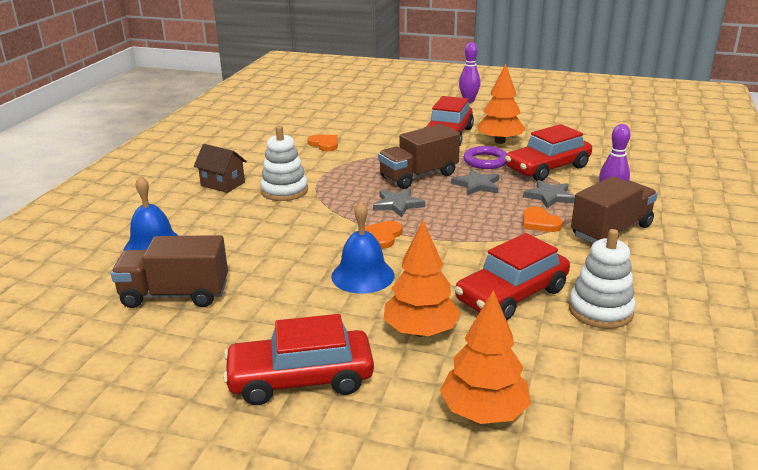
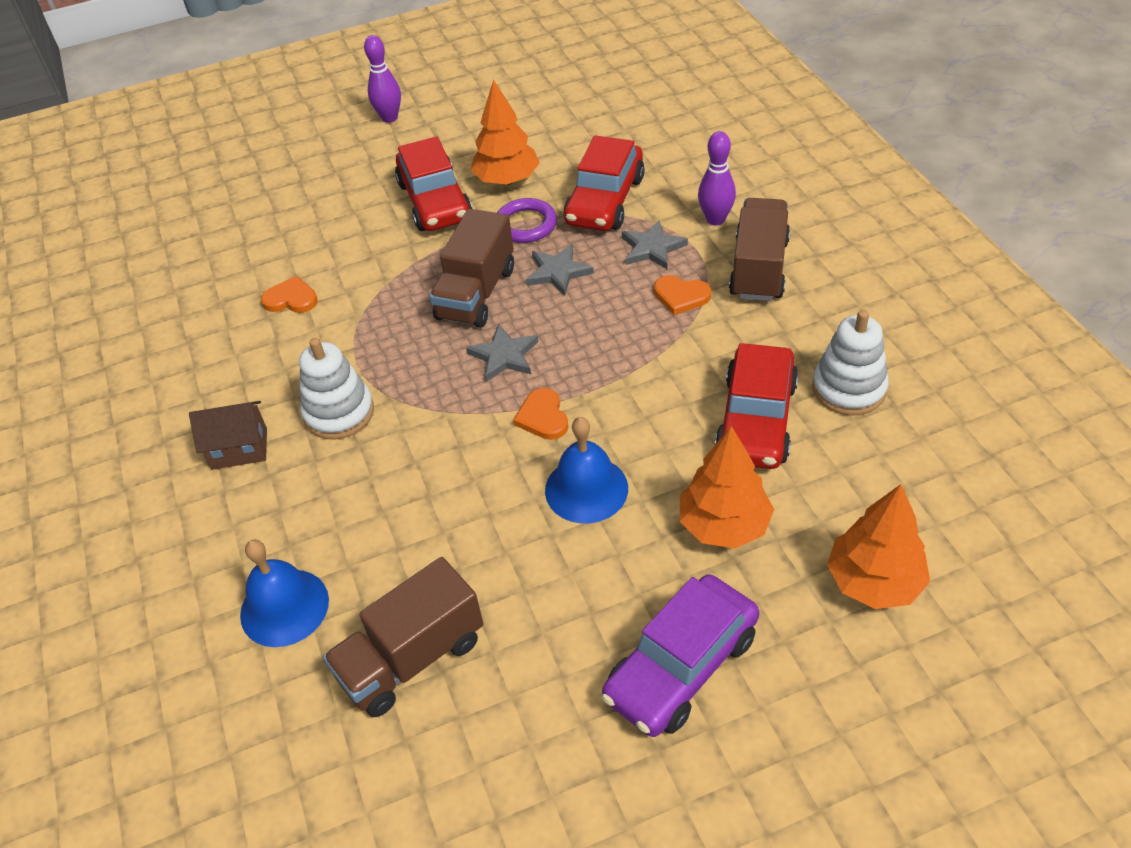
camera: 35 degrees left, 20 degrees up
red car [223,314,374,405] -> purple car [601,574,759,737]

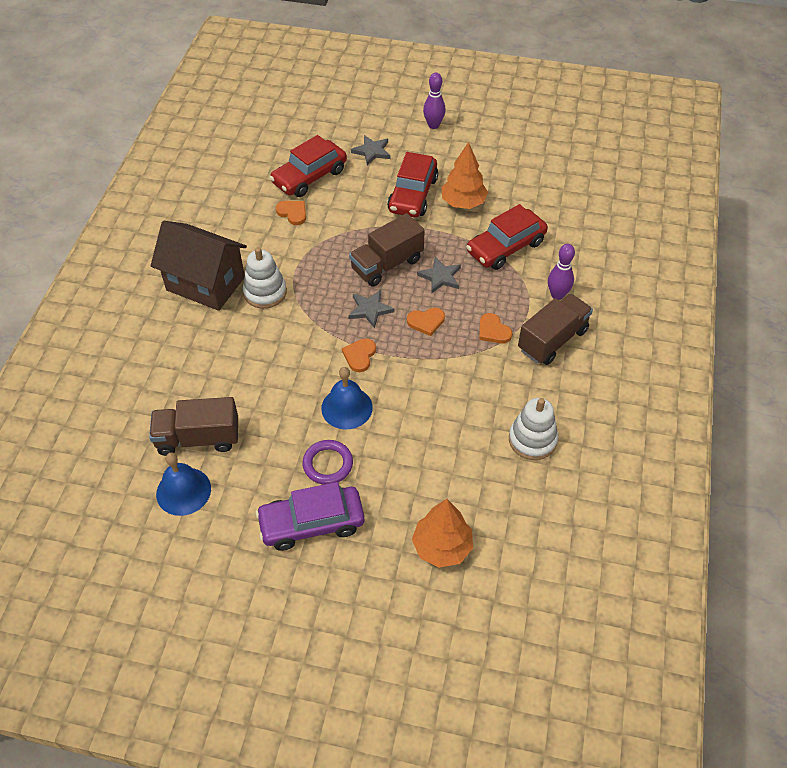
camera: 30 degrees right, 5 degrees up
brown house [189,401,267,470] -> brown house [151,221,247,311], size x1.95
blue bell [240,540,329,647] -> blue bell moved to [156,453,211,516]
purple ring [497,198,557,243] -> purple ring moved to [302,440,353,485]
grey star [622,220,688,269] -> grey star moved to [351,135,390,166]
orange tree [680,426,774,549] -> none
red car [715,343,798,469] -> red car moved to [269,135,347,197]
none -> orange heart [407,307,445,336]

